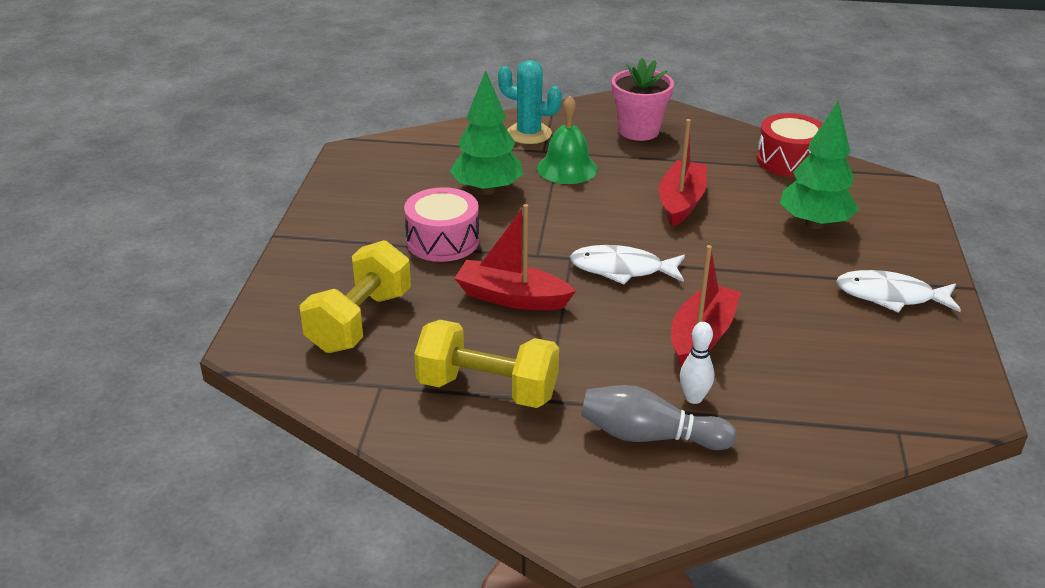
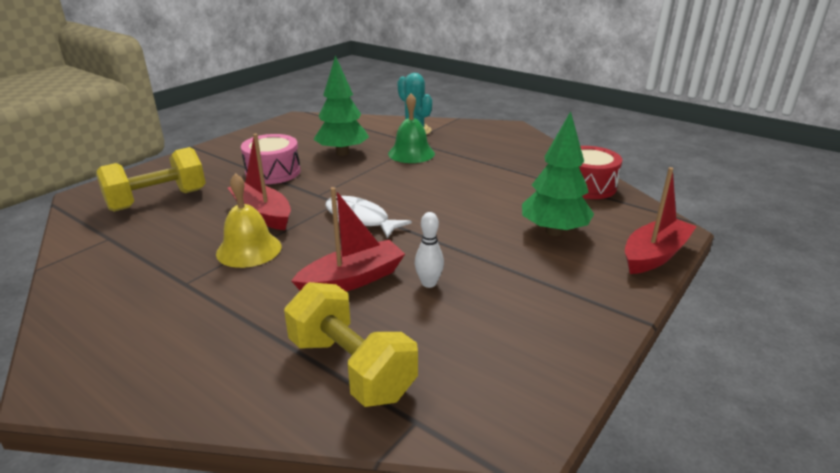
camera: 30 degrees right, 5 degrees down
yellow dumbbell [414,320,559,408] -> yellow dumbbell moved to [284,282,418,407]
grey bowling pin [581,385,737,450] -> none
pink flower pot [612,58,674,141] -> none
red boat [659,119,707,227] -> red boat moved to [625,167,697,274]
white bowling pin [680,322,714,404] -> white bowling pin moved to [415,212,444,288]
white fish [836,270,961,313] -> none
none -> yellow bell [216,173,281,268]

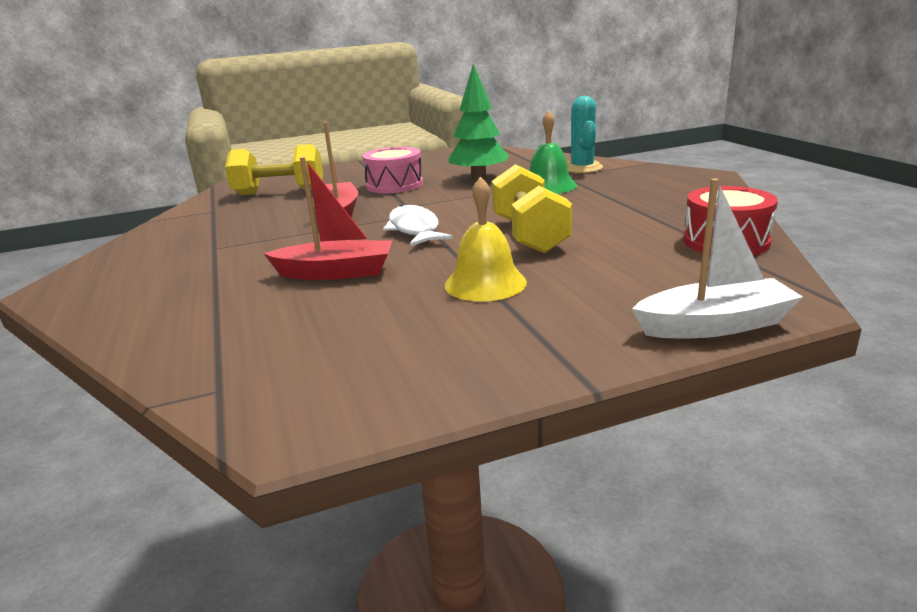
camera: 35 degrees right, 5 degrees down
yellow bell [216,173,281,268] -> yellow bell moved to [445,177,527,302]
yellow dumbbell [284,282,418,407] -> yellow dumbbell moved to [491,164,572,253]
white bowling pin [415,212,444,288] -> none
green tree [522,111,594,236] -> none
red boat [625,167,697,274] -> white boat [632,178,803,338]

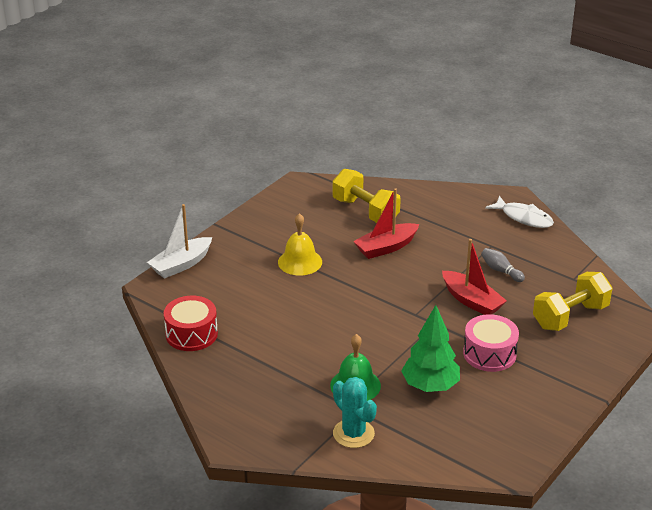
camera: 145 degrees right, 10 degrees up
white fish [383,204,453,246] -> white fish moved to [485,196,554,228]
yellow dumbbell [491,164,572,253] -> yellow dumbbell moved to [332,169,401,223]
none -> grey bowling pin [481,248,525,282]

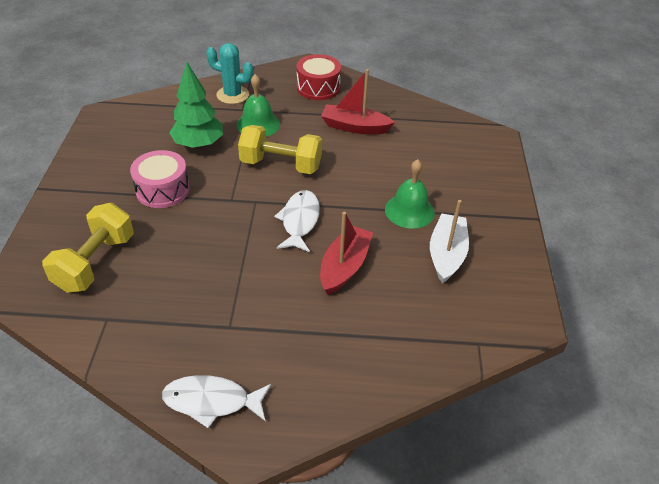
camera: 145 degrees right, 10 degrees up
white boat [147,204,212,279] -> white boat moved to [430,200,469,284]
red drum [164,296,218,351] -> red drum moved to [296,54,341,100]
yellow bell [278,213,322,275] -> green bell [385,159,435,229]
yellow dumbbell [332,169,401,223] -> yellow dumbbell moved to [238,125,322,174]
red boat [442,239,507,315] -> red boat moved to [321,69,395,134]
grey bowling pin [481,248,525,282] -> none
none -> white fish [274,190,320,252]

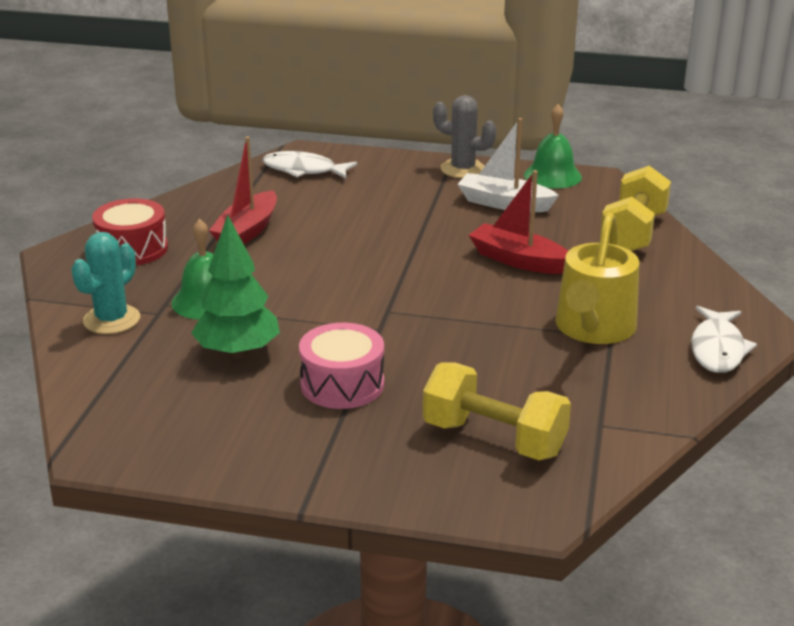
camera: 80 degrees left, 15 degrees down
yellow dumbbell [238,125,322,174] -> yellow dumbbell moved to [600,166,671,251]
white fish [274,190,320,252] -> white fish moved to [262,151,357,179]
green bell [385,159,435,229] -> green bell moved to [524,104,582,188]
none -> grey cactus [433,95,496,178]
none -> yellow watering can [555,212,639,344]

